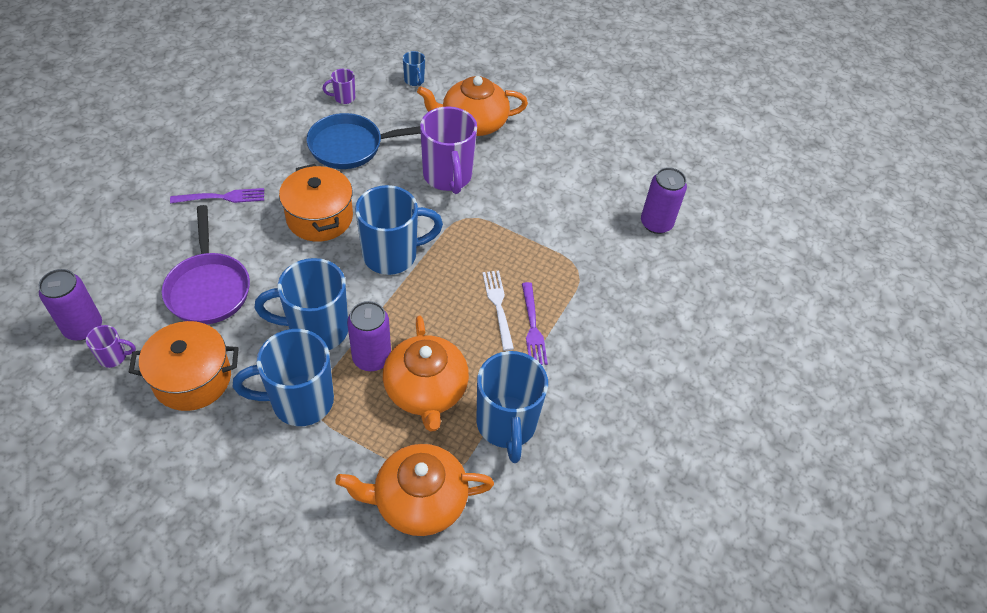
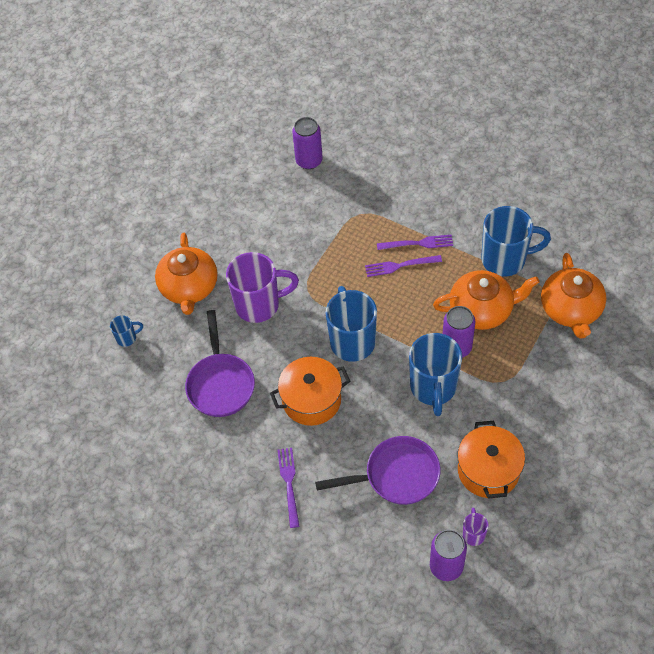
camera: 80 degrees left, 5 degrees up
blue mug [233,329,334,426] -> none
blue pan [306,113,421,169] -> purple pan [185,310,255,417]
purple mug [322,69,355,104] -> none
white fork [483,271,514,351] -> purple fork [365,255,442,277]

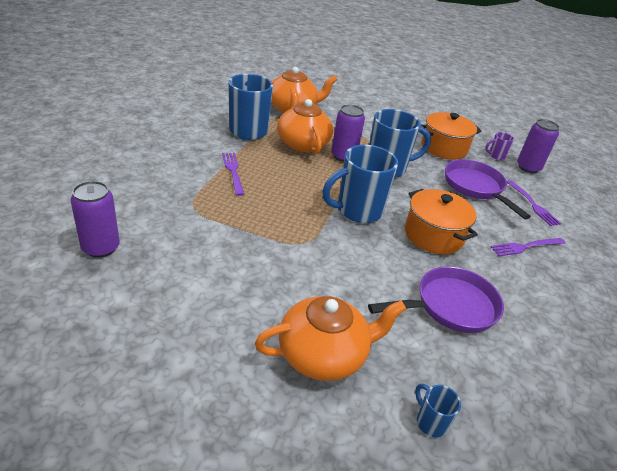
camera: 110 degrees left, 20 degrees down
purple mug [226,252,299,323] -> none
purple fork [365,255,442,277] -> purple fork moved to [507,180,561,226]

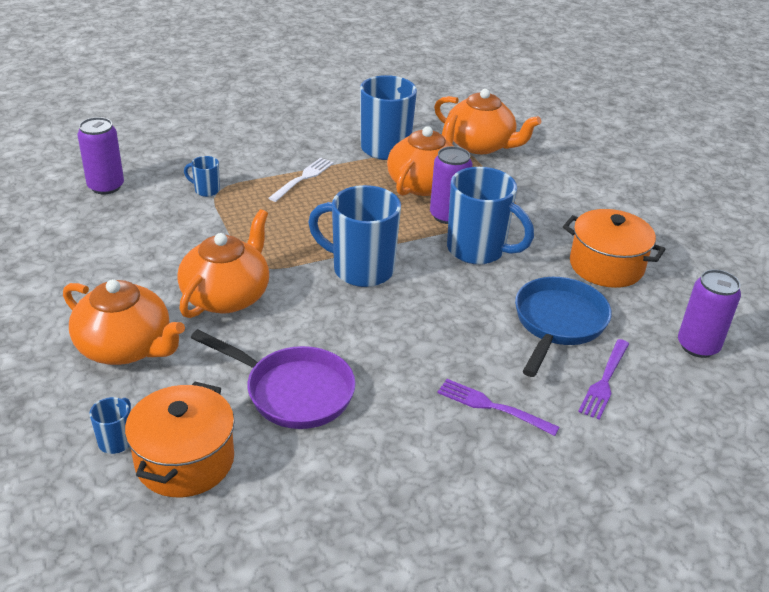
camera: 50 degrees right, 0 degrees up
purple fork [222,153,244,196] -> white fork [269,158,334,202]
orange pot [405,189,478,254] -> orange pot moved to [125,382,235,497]
purple pan [445,159,531,219] -> blue pan [515,277,612,377]
purple mug [485,132,514,160] -> none
none -> orange teapot [177,209,269,318]
none -> blue mug [184,156,220,197]

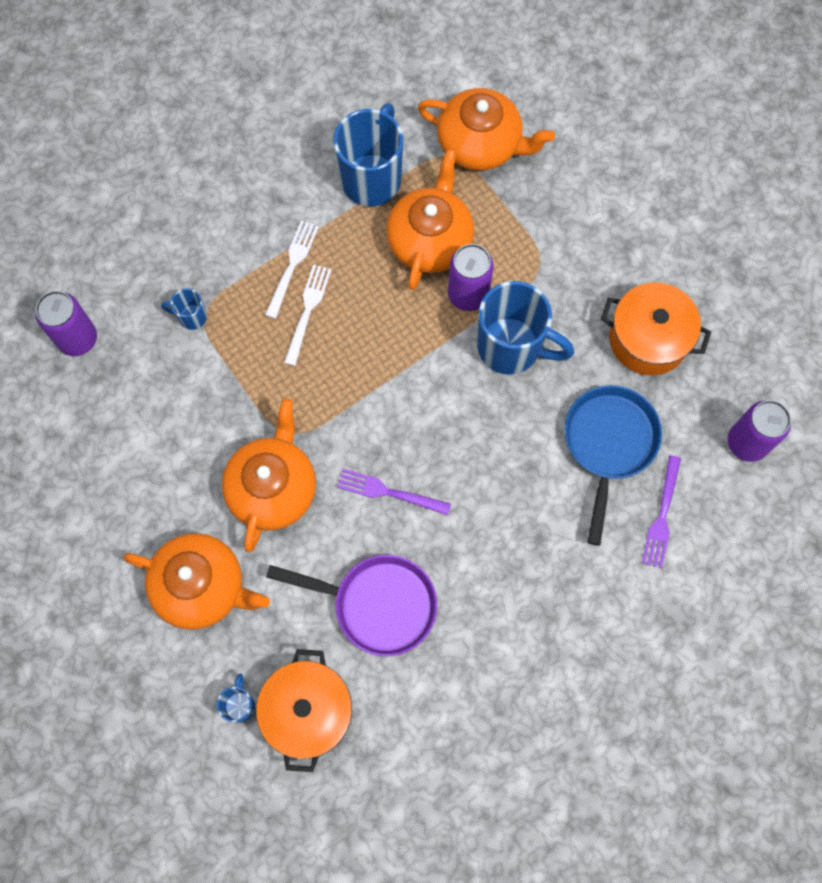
camera: 10 degrees left, 35 degrees up
blue mug [308,185,401,287] -> none
purple fork [437,379,559,436] -> purple fork moved to [337,469,451,515]
none -> white fork [284,264,332,366]

